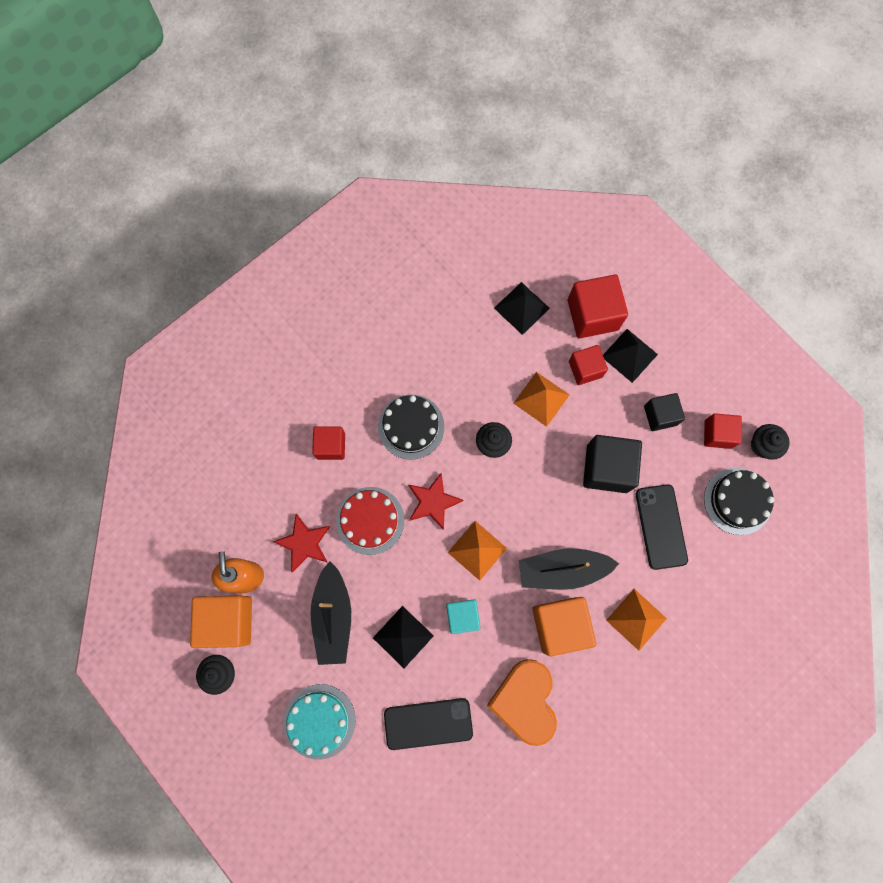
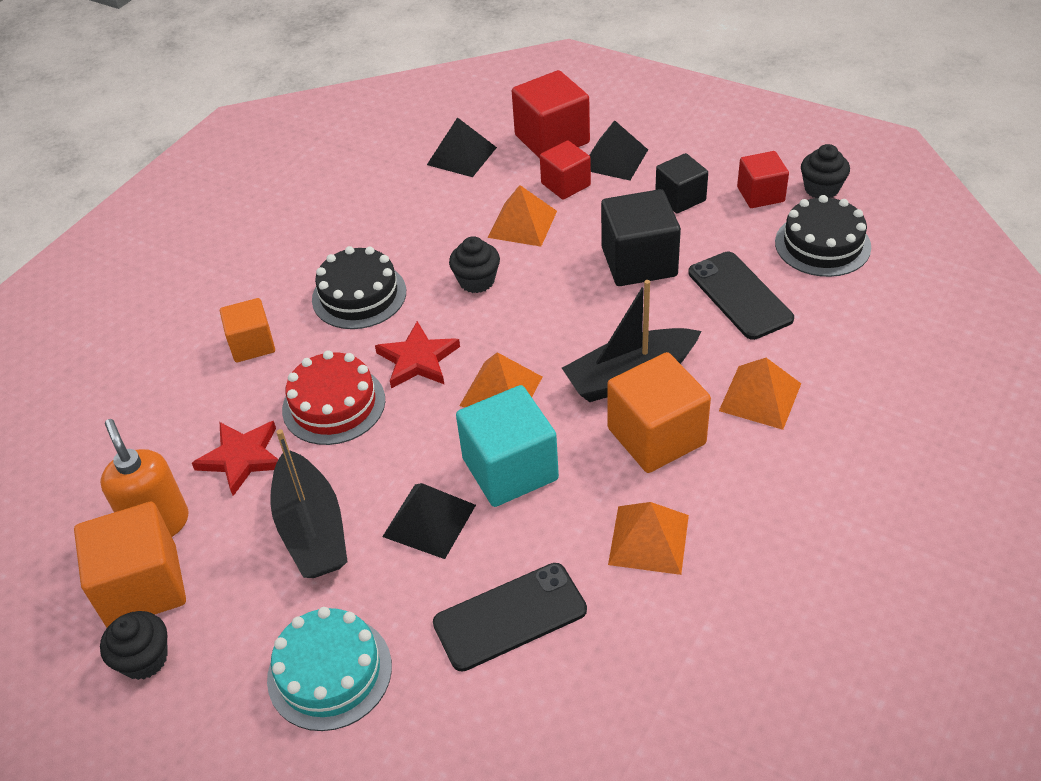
camera: 15 degrees left, 30 degrees down
red cube [312,426,345,460] -> orange cube [220,298,275,362]
turquoise cube [446,599,480,634] -> turquoise cube [456,385,559,507], size x1.61
orange heart [487,659,557,746] -> orange pyramid [608,502,689,575]

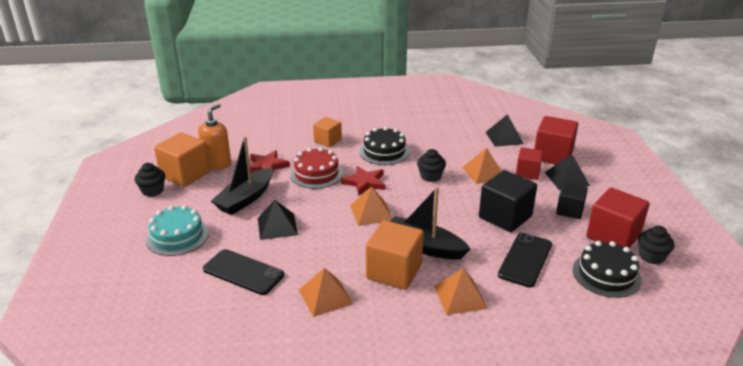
camera: 50 degrees right, 15 degrees down
turquoise cube [456,385,559,507] -> none
red cube [737,151,789,208] -> red cube [586,188,650,248], size x1.61

